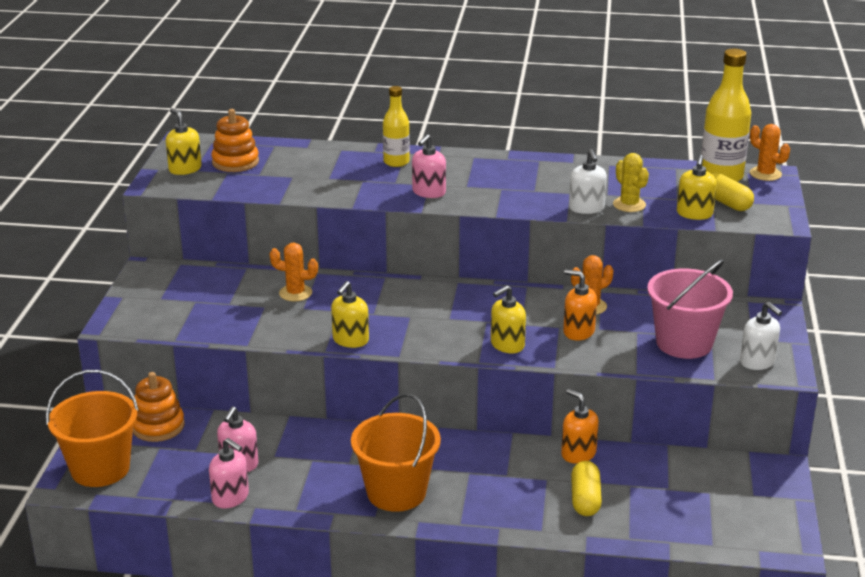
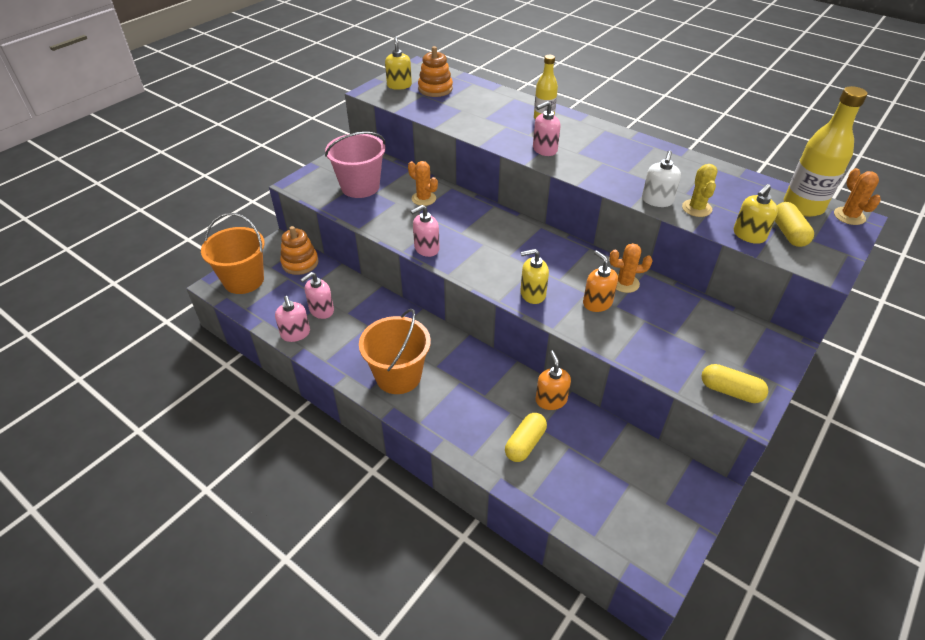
camera: 30 degrees right, 15 degrees up
yellow soap dispenser [331,281,369,348] -> pink soap dispenser [411,205,440,257]
pink bucket [647,259,733,359] -> pink bucket moved to [325,132,385,198]
white soap dispenser [740,302,782,370] -> yellow capsule [701,364,768,403]

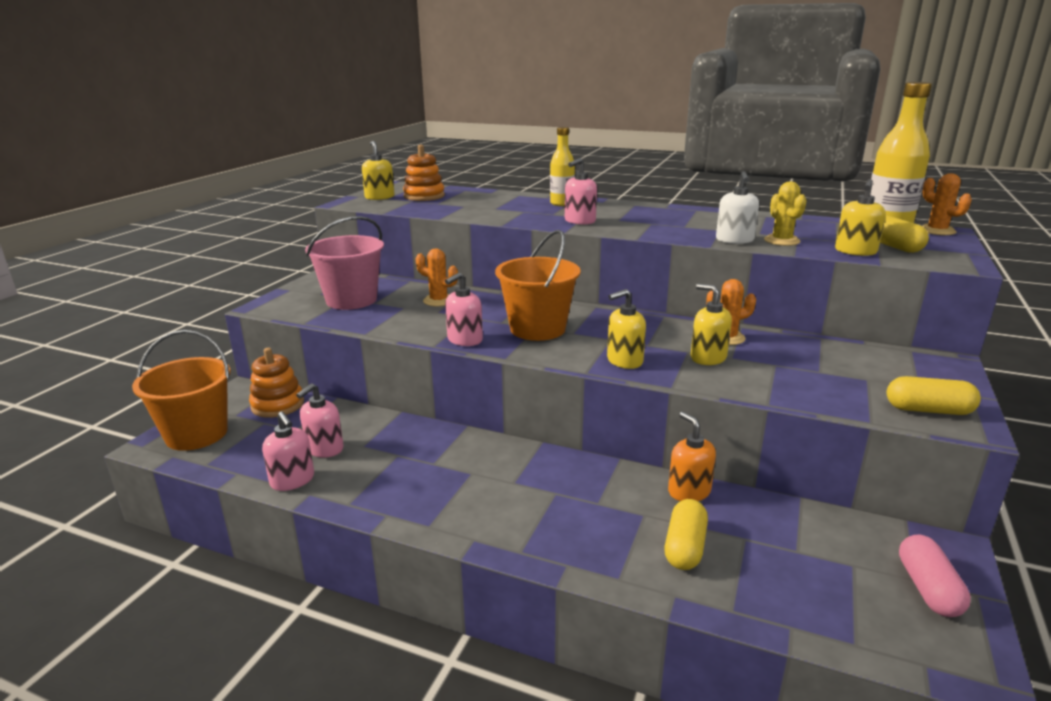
camera: 15 degrees left, 20 degrees down
orange bucket [359,309,431,394] -> orange bucket moved to [495,230,581,341]
orange soap dispenser [583,250,618,312] -> yellow soap dispenser [691,284,732,365]
none -> pink capsule [899,535,971,617]

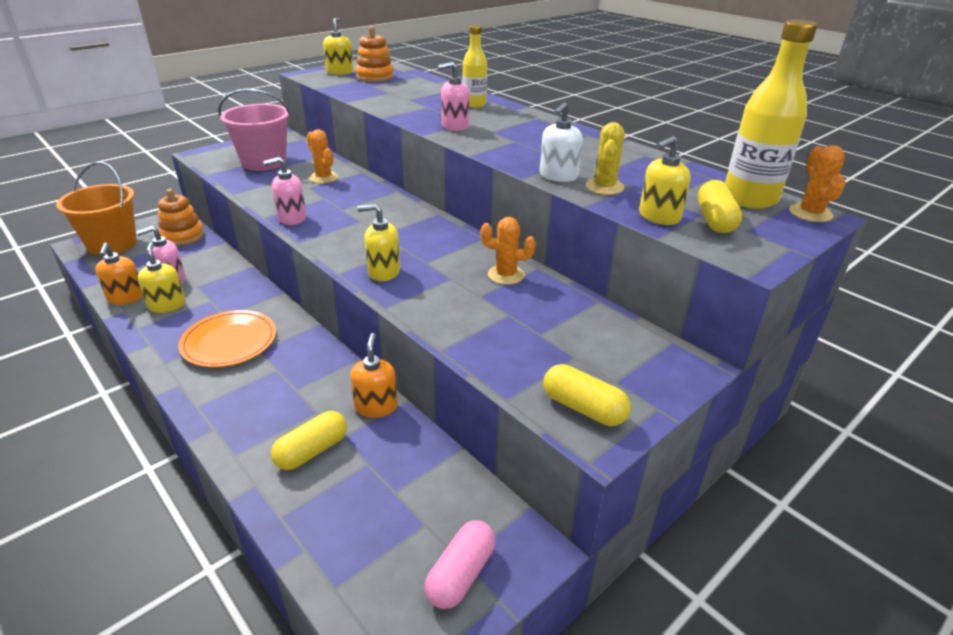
camera: 25 degrees right, 10 degrees up
pink soap dispenser [262,411,314,491] -> orange soap dispenser [95,243,143,305]
orange bucket [495,230,581,341] -> none
yellow soap dispenser [691,284,732,365] -> yellow soap dispenser moved to [137,242,185,313]
none -> orange plate [178,310,276,367]

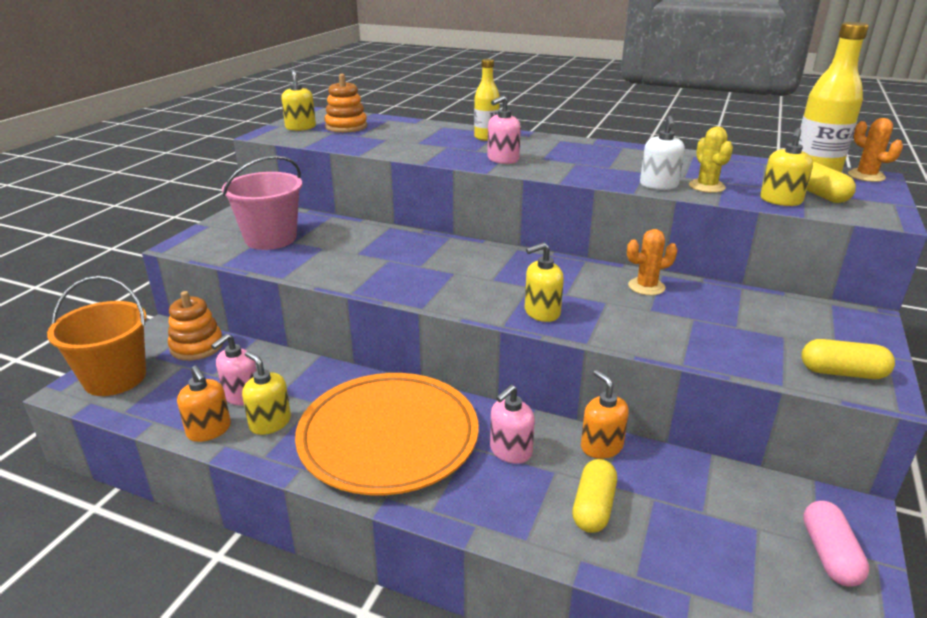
camera: 25 degrees left, 5 degrees down
orange plate [178,310,276,367] -> orange plate [295,373,479,495], size x1.68
pink soap dispenser [263,157,306,225] -> pink soap dispenser moved to [490,385,535,464]
orange cactus [307,129,338,183] -> none

